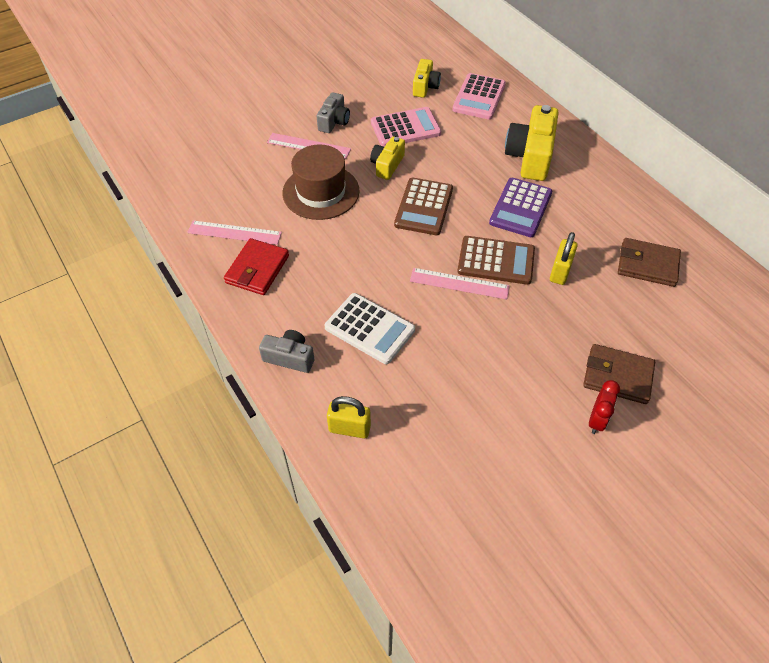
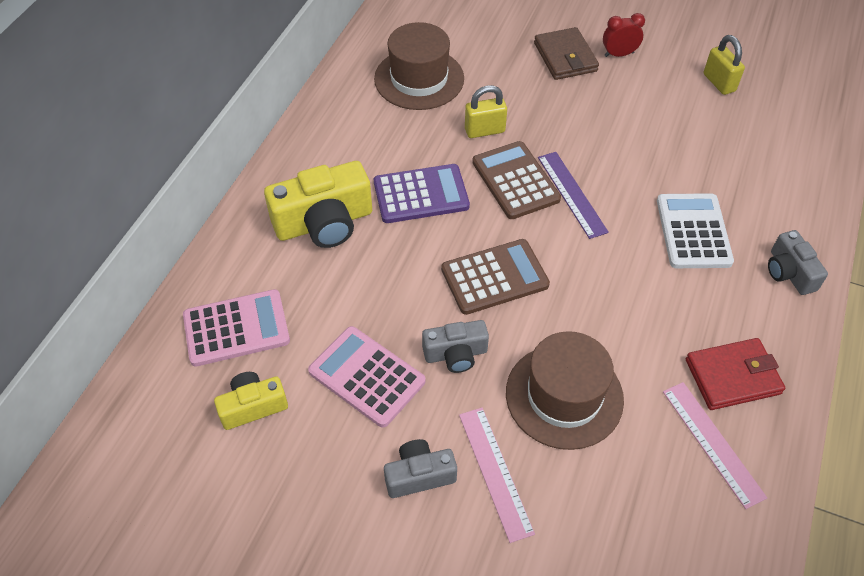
camera: 125 degrees left, 0 degrees up
yellow padlock [327,396,371,438] -> yellow padlock moved to [704,35,745,95]
yellow camera [370,136,405,180] -> grey camera [422,320,489,373]
pink ruler [410,268,510,300] -> purple ruler [538,152,609,239]
brown wallet [618,238,681,287] -> brown hat [374,22,464,110]

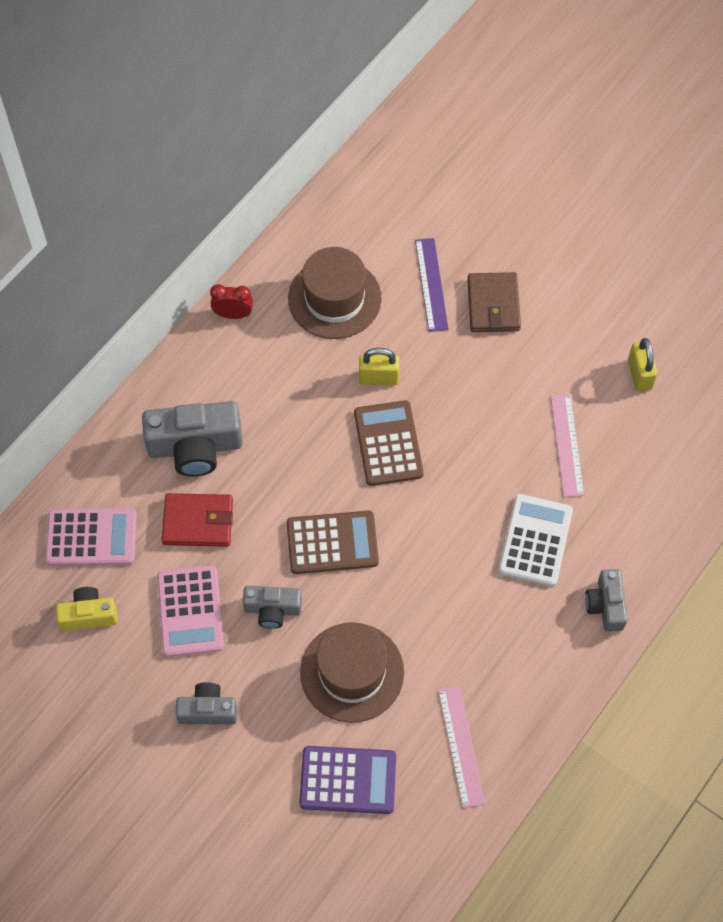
camera: 15 degrees right, 10 degrees up
yellow camera [264,161,372,248] -> grey camera [142,401,243,477]
pink calculator [308,326,425,428] -> pink calculator turned 150 degrees counterclockwise [157,565,224,657]
purple calculator [374,164,470,223] -> purple calculator moved to [299,746,396,814]
pink ruler [459,408,535,543] -> pink ruler moved to [551,394,584,497]
purple ruler [538,152,609,239] -> purple ruler moved to [415,238,449,332]
red clock [603,13,645,57] -> red clock moved to [210,284,253,319]
red wallet [686,338,785,410] -> red wallet moved to [162,493,233,547]

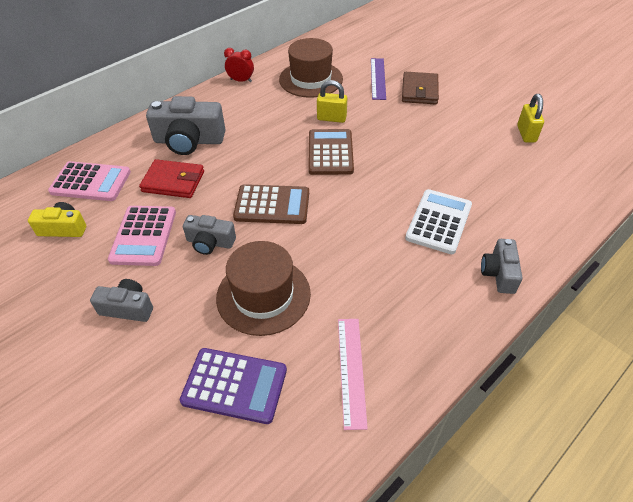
camera: 10 degrees right, 15 degrees down
pink ruler [551,394,584,497] -> none

